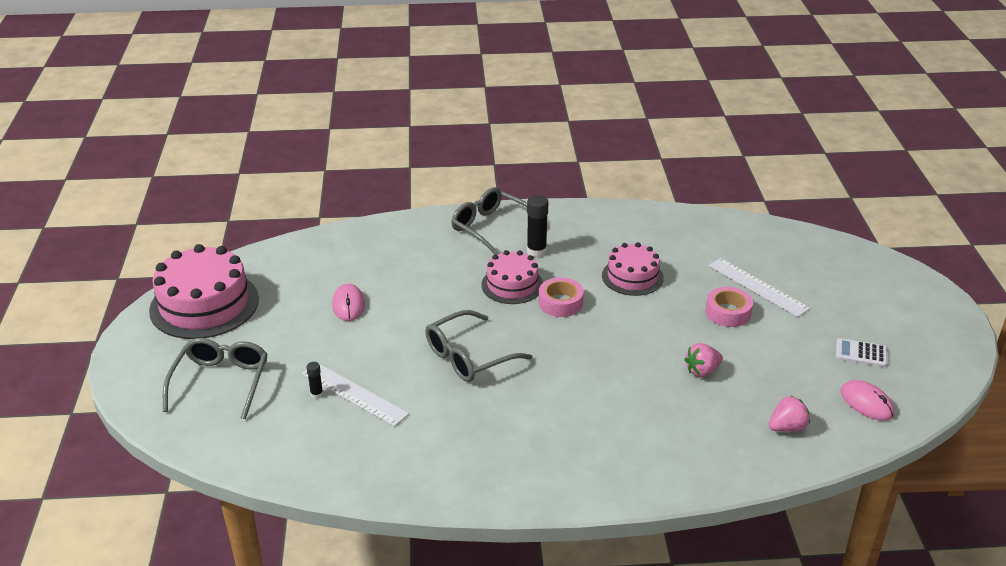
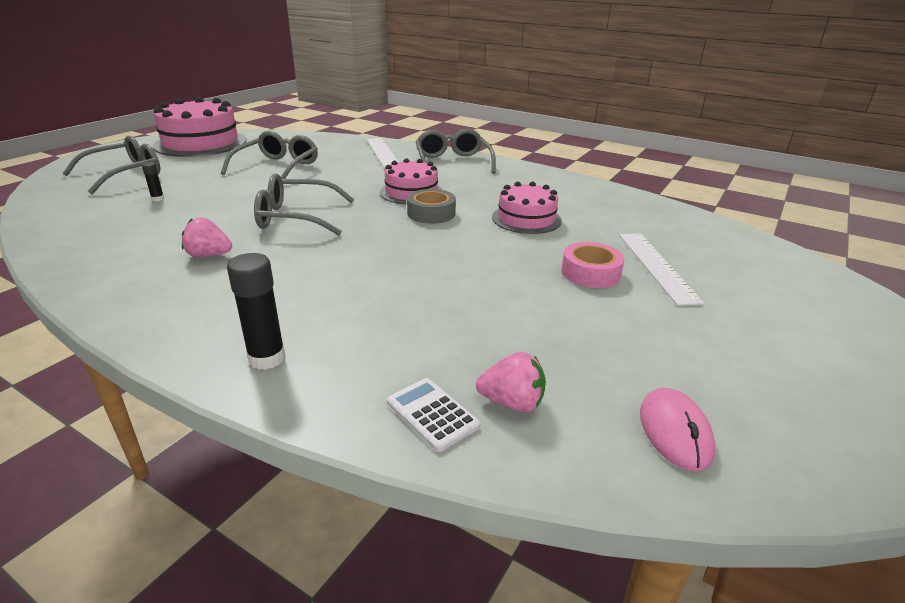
camera: 35 degrees right, 5 degrees down
white ruler [302,364,409,426] -> white ruler moved to [366,138,398,168]
pink mouse [332,284,365,321] -> grey glasses [221,131,318,179]
black glue stick [527,195,548,257] -> black glue stick moved to [227,253,286,370]
pink tape [539,277,584,317] -> grey tape [407,189,456,224]
pink strawberry [684,343,723,377] -> pink strawberry moved to [182,217,232,257]
white calculator [836,338,887,367] -> white calculator moved to [387,378,480,452]

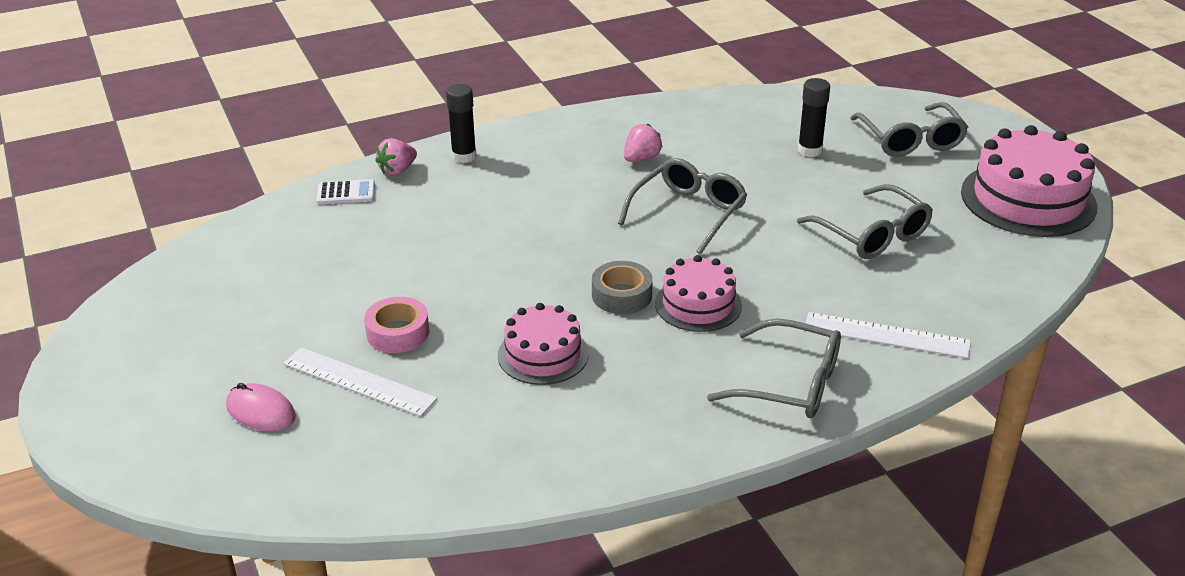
camera: 125 degrees right, 5 degrees up
black glue stick [142,162,165,201] -> black glue stick [798,78,830,157], size x1.87
pink strawberry [476,352,546,412] -> pink strawberry moved to [375,138,417,176]
pink mouse [640,387,715,471] -> pink mouse moved to [226,383,296,431]

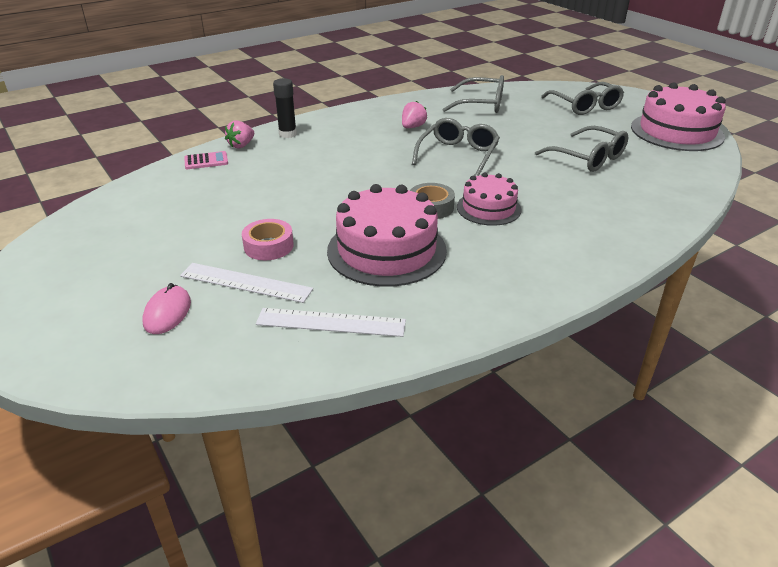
camera: 10 degrees left, 0 degrees up
pink mouse [226,383,296,431] -> pink mouse turned 75 degrees clockwise [142,283,191,334]
white calculator [317,179,375,204] -> pink calculator [184,151,228,169]
pink cake [498,303,589,385] -> pink cake [327,184,447,287], size x1.68
grey glasses [707,319,841,418] -> grey glasses moved to [442,75,504,113]
black glue stick [798,78,830,157] -> none
white ruler [806,312,971,358] -> white ruler moved to [256,308,406,337]

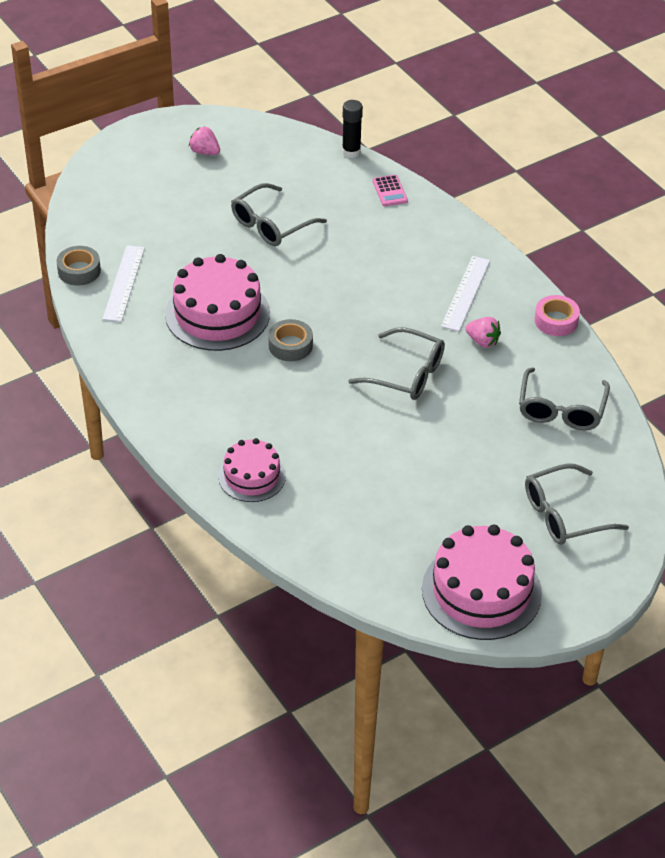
camera: 90 degrees right, 10 degrees up
pink mouse [142,283,191,334] -> none
white ruler [180,263,313,303] -> white ruler moved to [441,256,490,331]
pink strawberry [225,120,254,149] -> pink strawberry moved to [189,127,220,155]
pink tape [242,219,294,260] -> pink tape moved to [535,295,580,336]
black glue stick [273,78,297,138] -> black glue stick moved to [342,100,363,158]
pink cake [457,172,522,226] -> pink cake moved to [218,438,286,502]
grey glasses [535,126,628,172] -> grey glasses moved to [231,183,327,246]
none -> grey tape [57,246,101,286]

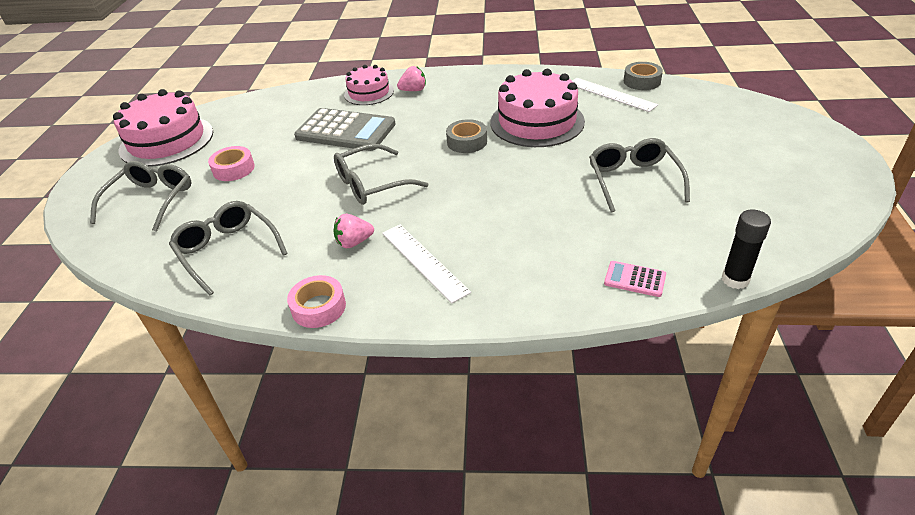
camera: 130 degrees right, 5 degrees down
pink strawberry [189,127,220,155] -> pink strawberry moved to [397,66,426,91]
none -> pink tape [208,146,255,181]
none -> grey calculator [294,108,395,151]

